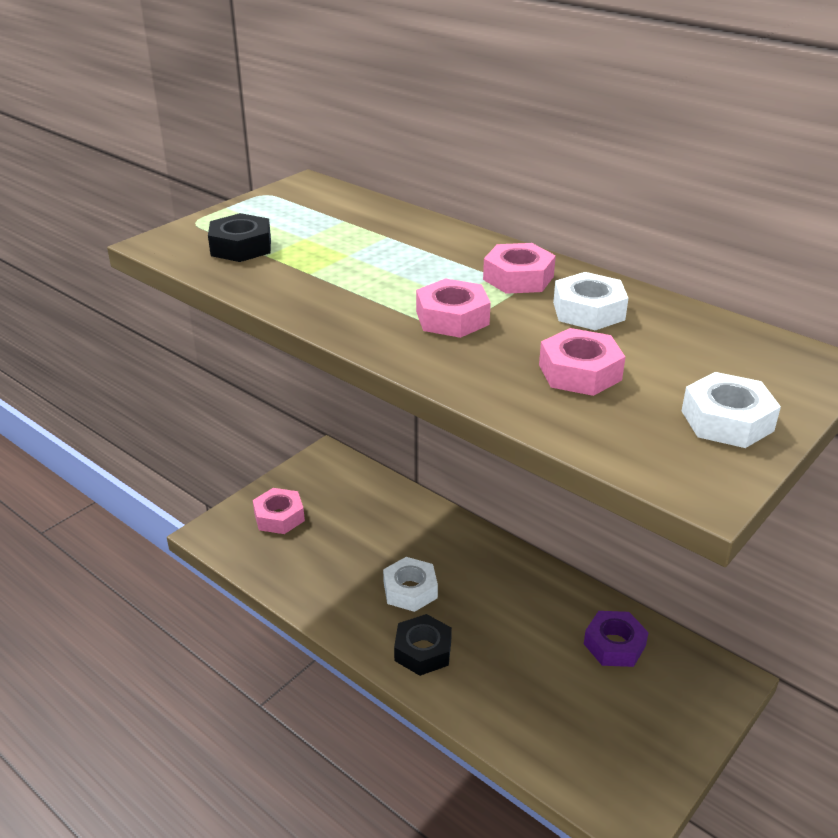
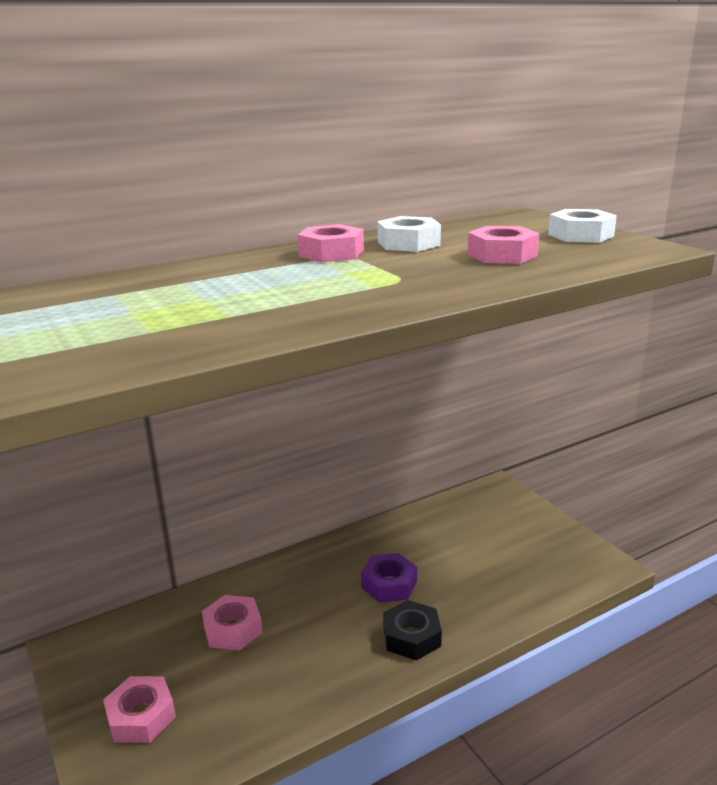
camera: 70 degrees left, 10 degrees down
black nut [208,213,271,262] -> none
white nut [383,557,438,612] -> none
pink nut [416,278,491,338] -> pink nut moved to [202,595,263,651]
purple nut [584,611,649,667] -> purple nut moved to [361,553,417,603]

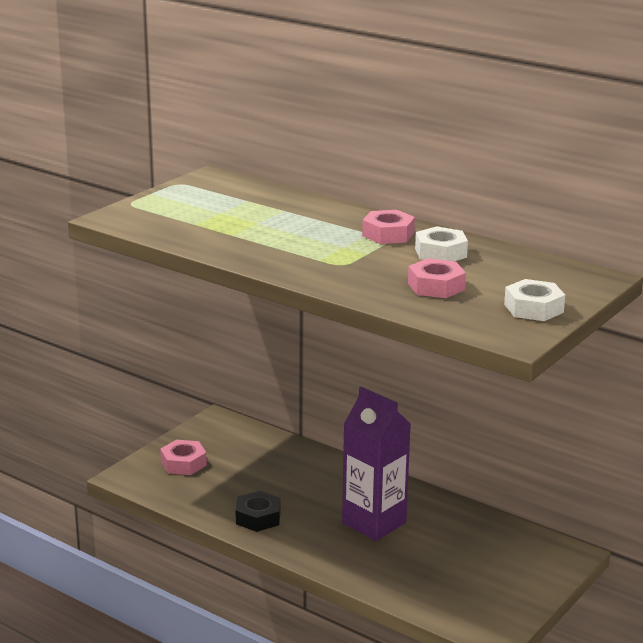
camera: 65 degrees right, 0 degrees up
pink nut [202,595,263,651] -> none
purple nut [361,553,417,603] -> purple carton [342,387,411,541]
black nut [383,600,442,660] -> black nut moved to [236,491,281,532]

